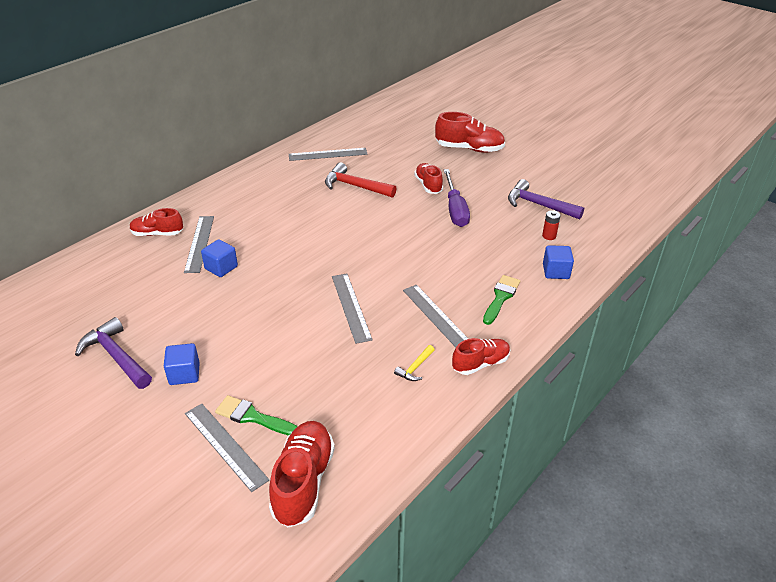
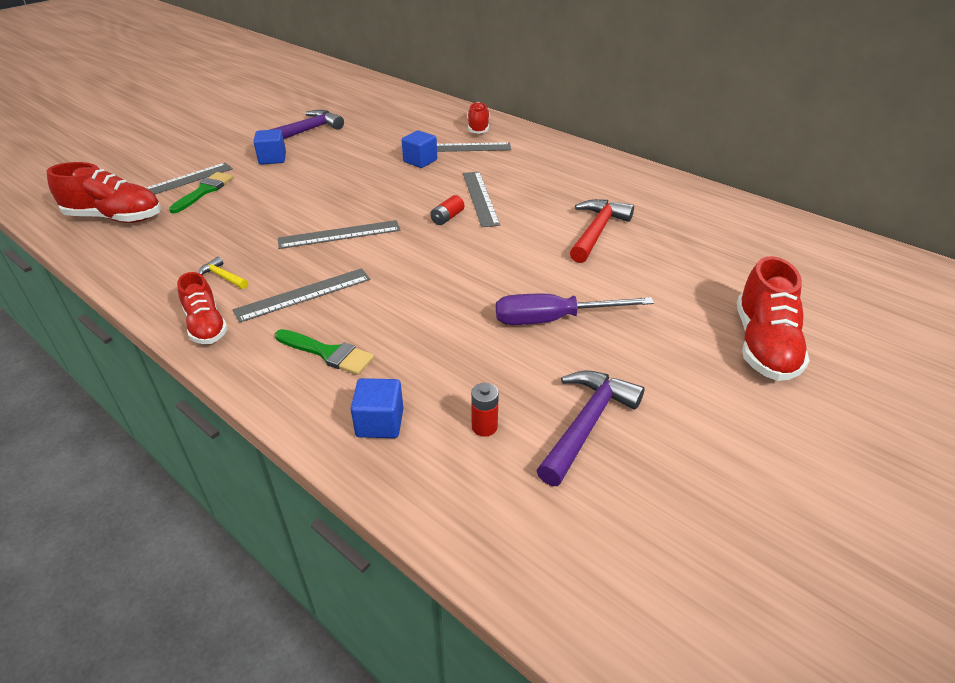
camera: 90 degrees right, 0 degrees up
grey ruler [289,148,368,161] -> grey ruler moved to [463,172,500,227]
red shoe [414,163,443,194] -> none
none -> red battery [430,195,464,225]

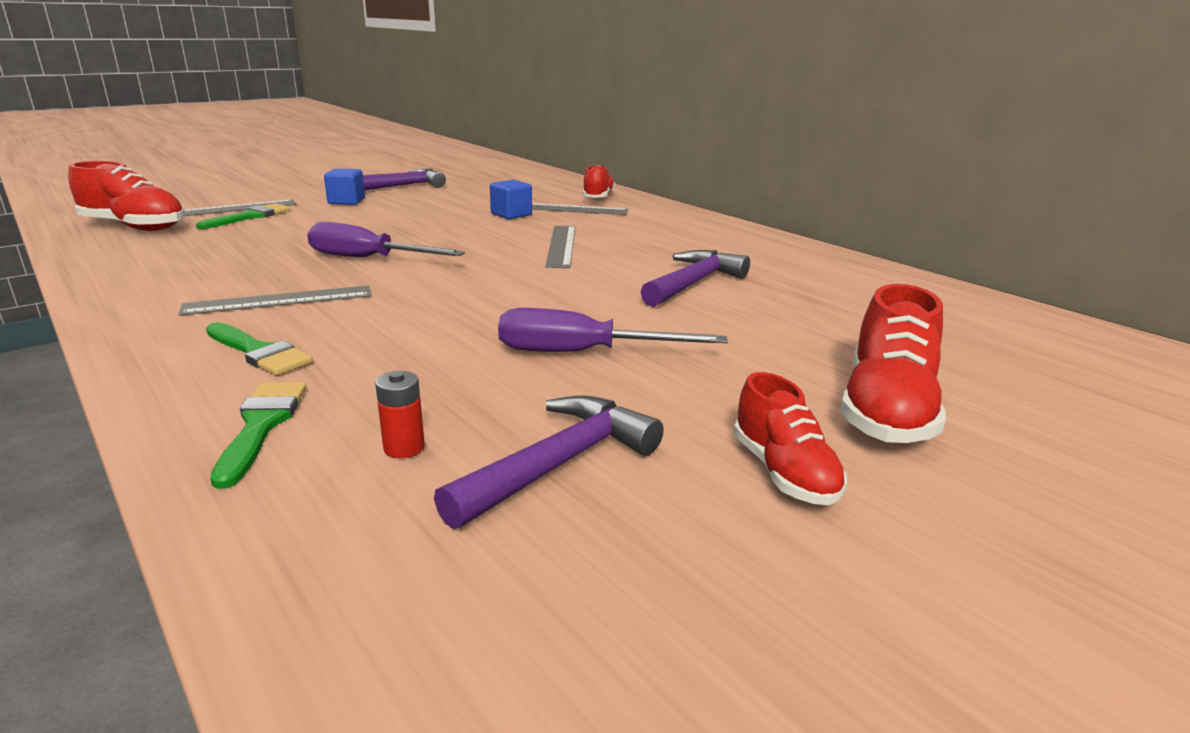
camera: 10 degrees right, 15 degrees down
red shoe [177,272,228,344] -> red shoe moved to [734,372,847,505]
yellow hammer [198,257,248,289] -> none
grey ruler [278,220,400,249] -> purple screwdriver [307,222,465,257]
blue cube [350,378,403,438] -> green brush [210,382,306,489]
red battery [430,195,464,225] -> none
red hammer [570,199,634,263] -> purple hammer [641,250,750,307]

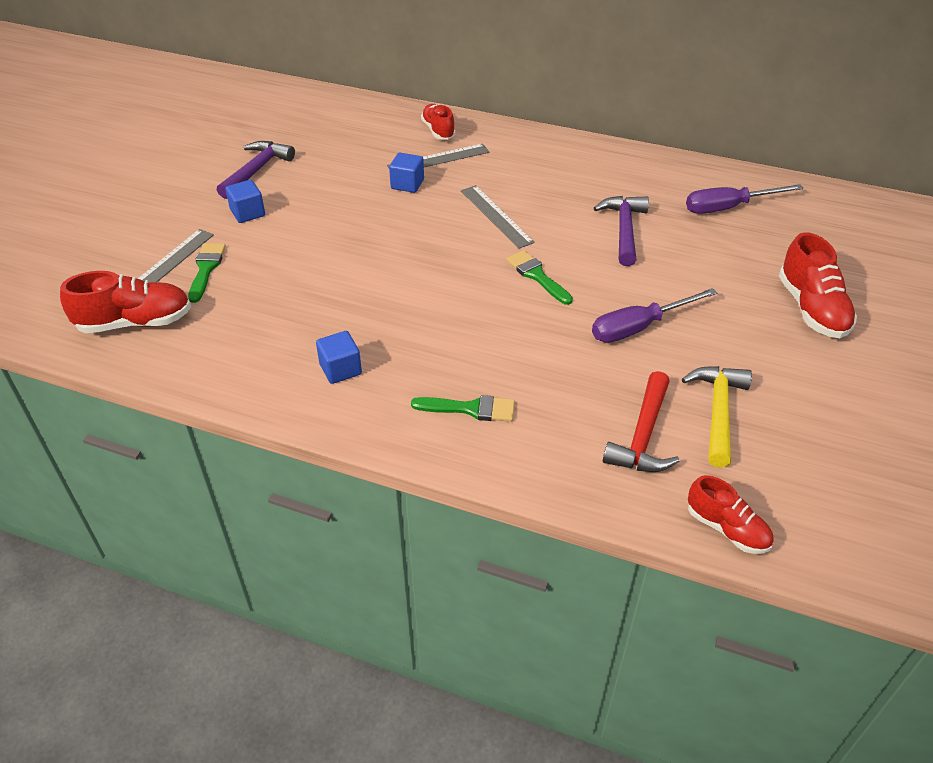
camera: 30 degrees left, 20 degrees up
grey ruler [178,285,372,316] -> none
green brush [210,382,306,489] -> green brush moved to [506,250,573,305]
purple screwdriver [307,222,465,257] -> purple screwdriver moved to [686,184,804,214]
red battery [375,371,425,458] -> red hammer [603,371,680,472]
purple hammer [434,395,664,529] -> yellow hammer [682,366,752,468]
red shoe [734,372,847,505] -> red shoe moved to [688,475,774,554]
none -> blue cube [316,331,362,384]

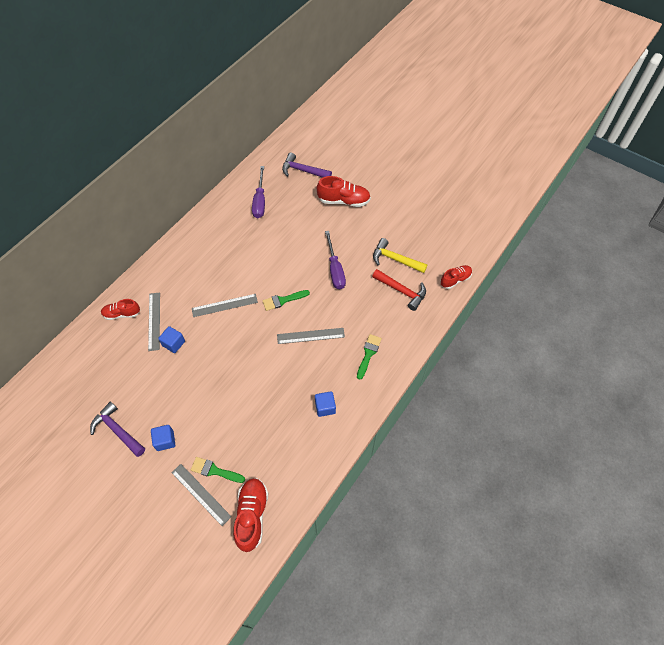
camera: 75 degrees left, 15 degrees up
purple hammer [594,196,649,266] -> purple hammer moved to [282,153,332,178]
none -> grey ruler [277,328,345,344]

